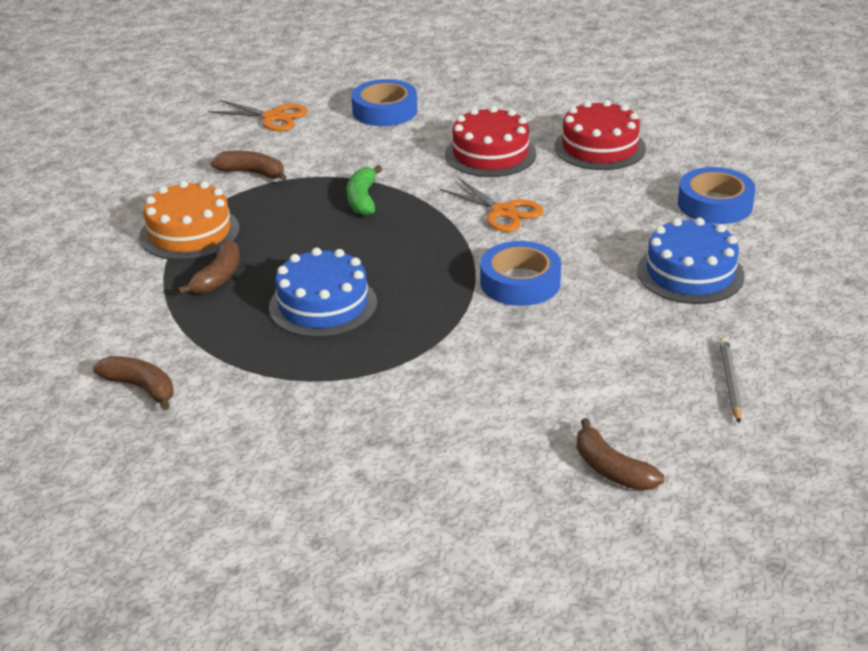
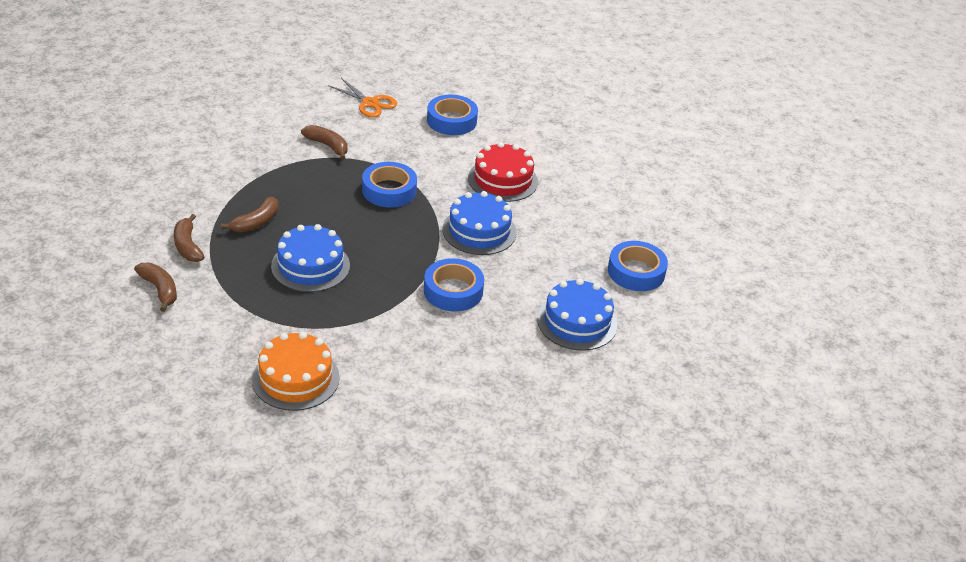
camera: 15 degrees right, 5 degrees up
orange cake [139,180,240,260] -> orange cake moved to [252,332,340,411]
green banana [347,165,382,216] -> blue tape [362,162,417,208]
orange scissors [440,178,544,232] -> blue cake [442,191,516,255]
red cake [555,100,646,170] -> none
brown banana [577,418,664,491] -> brown banana moved to [174,214,204,262]
grey pencil [719,338,742,424] -> none

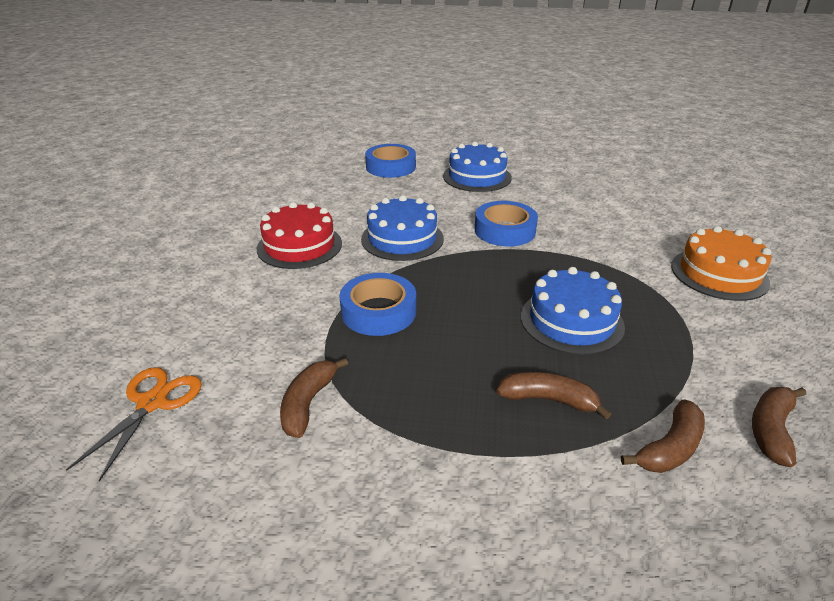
camera: 110 degrees left, 5 degrees down
blue tape [427,95,478,135] -> none

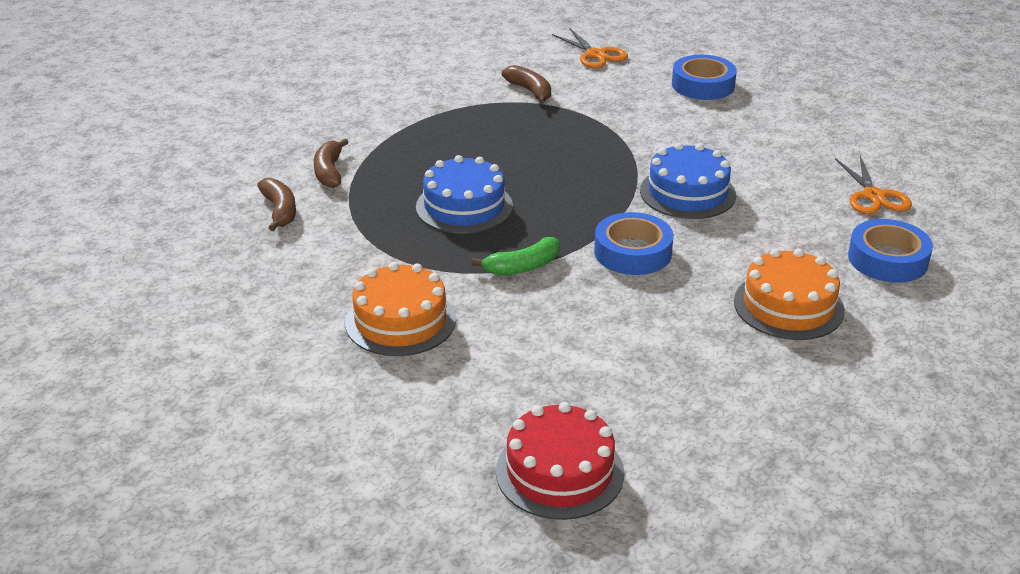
camera: 130 degrees right, 0 degrees up
red cake [257,202,342,269] -> red cake moved to [496,402,624,520]
blue tape [339,273,416,336] -> blue tape moved to [672,55,737,100]
blue cake [443,141,512,192] -> orange cake [734,248,845,340]
brown banana [496,372,611,419] -> none
none -> green banana [471,237,560,275]
none -> orange scissors [835,156,912,214]

